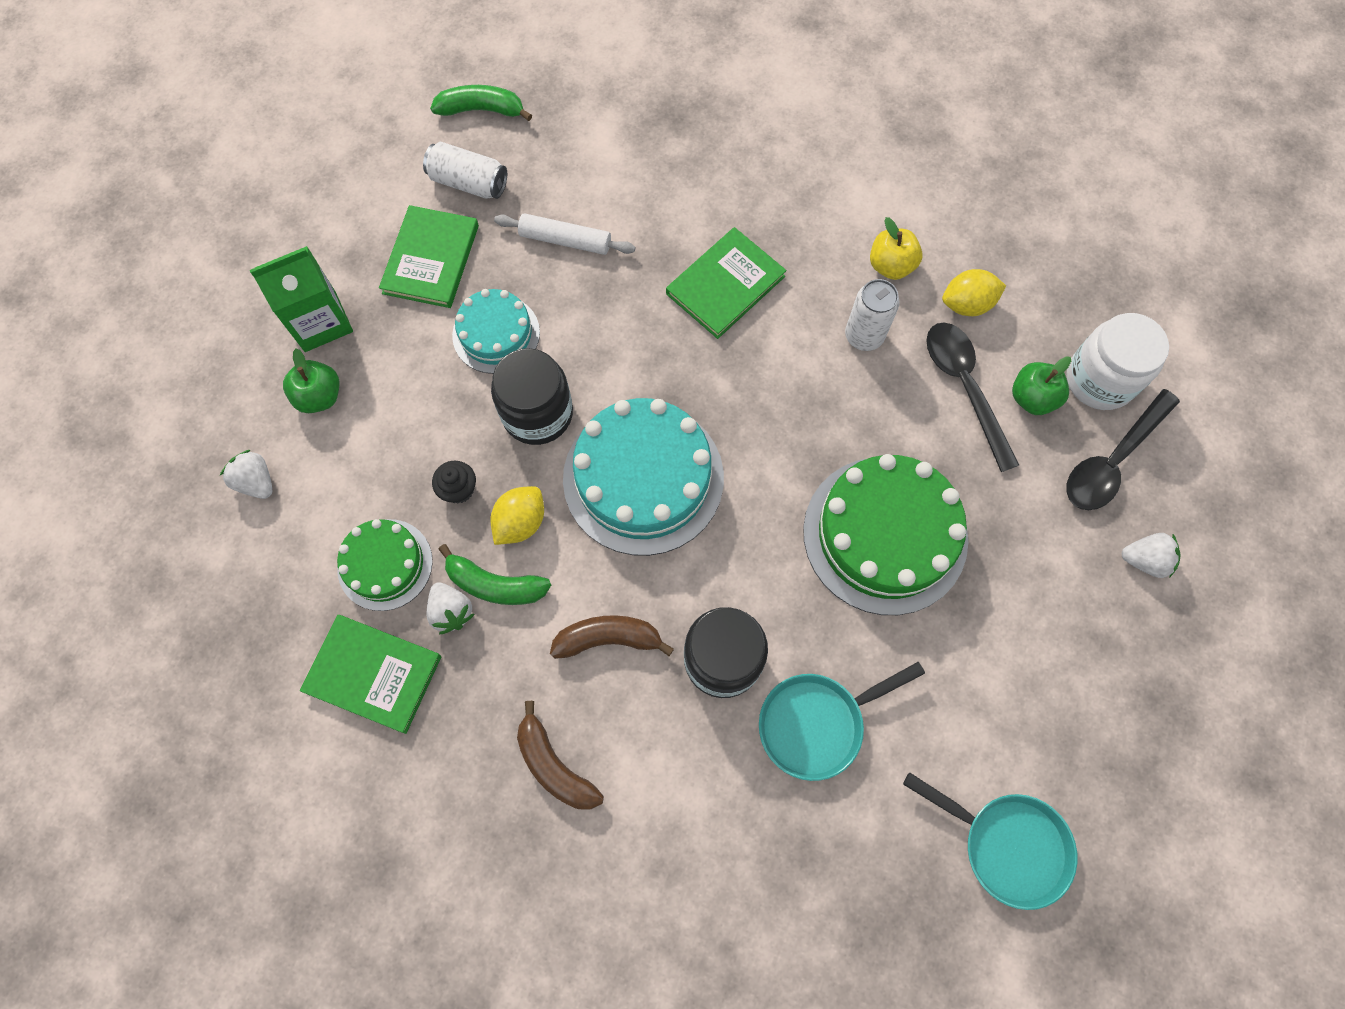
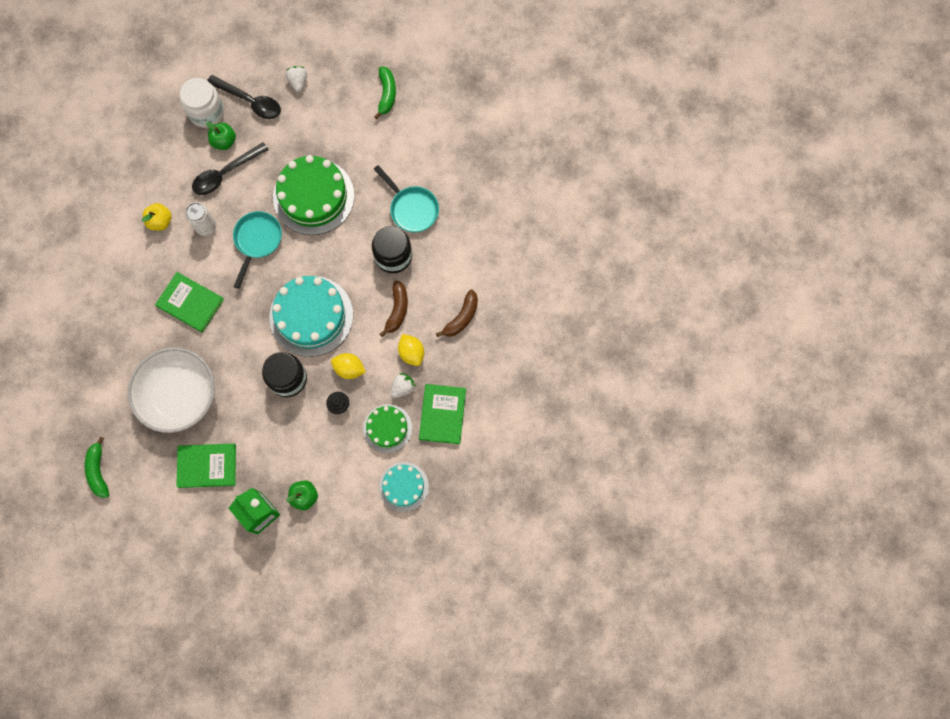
camera: 105 degrees left, 5 degrees up
white strawberry [220,450,272,499] -> none
white can [423,142,507,199] -> none
green banana [439,544,551,605] -> green banana moved to [374,66,396,119]
turquoise cake [452,289,540,374] -> turquoise cake moved to [379,462,429,512]
white rolling pin [494,213,635,255] -> white bowl [127,348,215,433]
brown banana [550,615,674,659] -> brown banana turned 150 degrees counterclockwise [380,280,408,337]
turquoise pan [903,772,1077,910] -> turquoise pan moved to [233,211,282,289]
yellow lemon [942,269,1006,316] -> yellow lemon moved to [398,334,424,366]

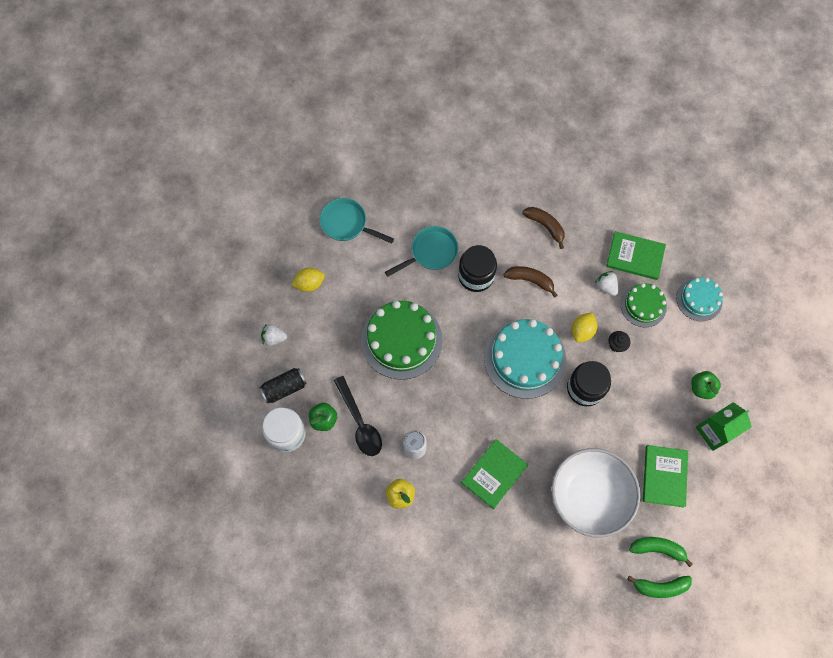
camera: 80 degrees left, 5 degrees down
black spoon [207,75,281,119] -> black can [259,368,307,404]
turquoise pan [233,211,282,289] -> turquoise pan moved to [320,198,394,244]
green banana [374,66,396,119] -> green banana moved to [629,537,693,567]
yellow lemon [398,334,424,366] -> yellow lemon moved to [291,268,325,292]

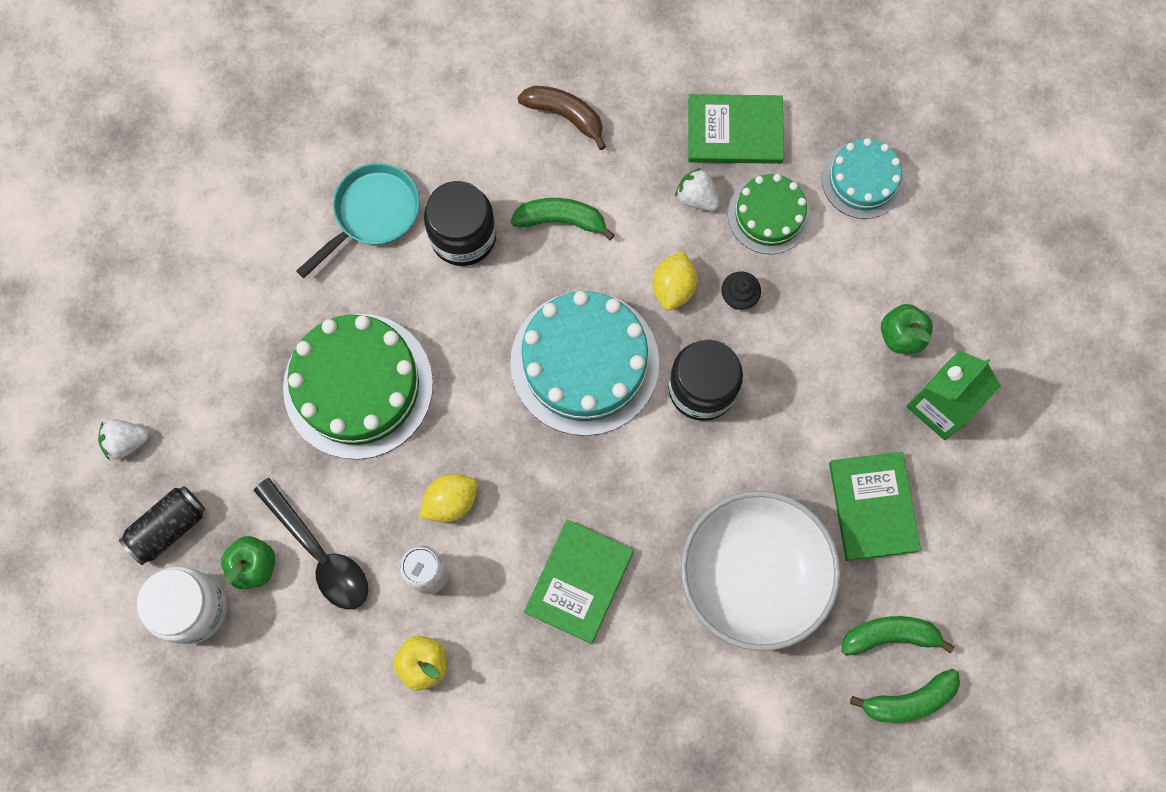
camera: 15 degrees left, 5 degrees up
yellow lemon [291,268,325,292] -> yellow lemon moved to [420,474,477,523]
turquoise pan [320,198,394,244] -> none
brown banana [504,266,558,298] -> green banana [511,198,615,240]

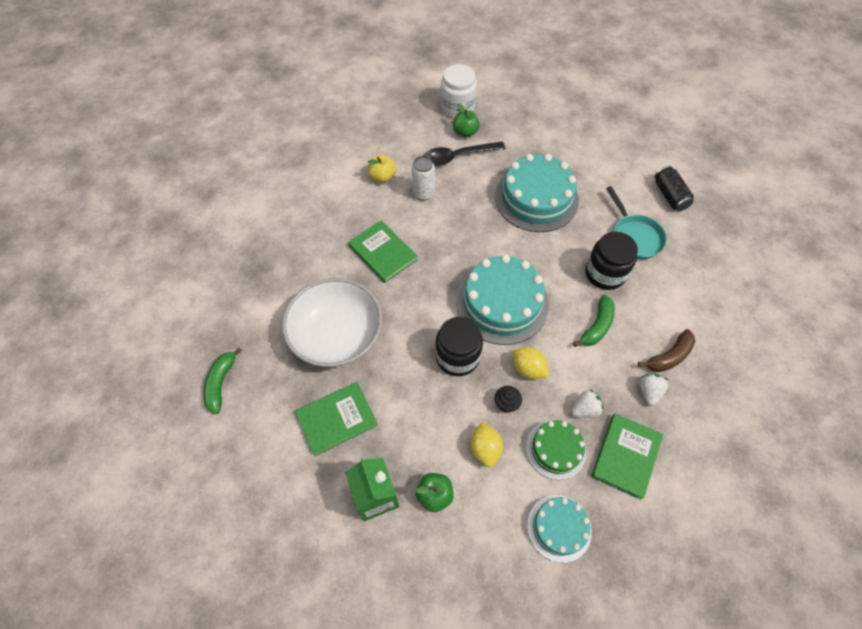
camera: 115 degrees right, 15 degrees down
white strawberry [98,419,149,460] -> white strawberry moved to [639,374,668,406]
black can [119,486,205,565] -> black can moved to [655,166,694,211]
green cake [283,314,433,460] -> turquoise cake [495,154,579,232]
yellow lemon [420,474,477,523] -> yellow lemon moved to [471,422,503,467]
green book [829,452,921,561] -> green book turned 45 degrees counterclockwise [295,382,378,456]
green banana [841,616,954,656] -> none

